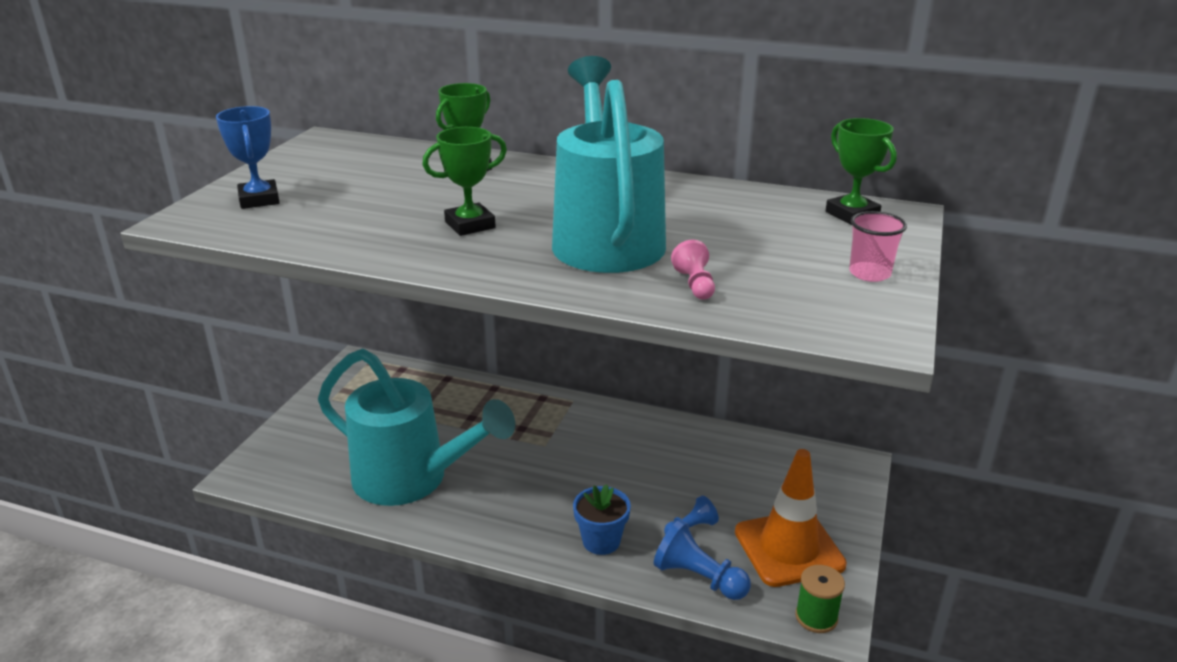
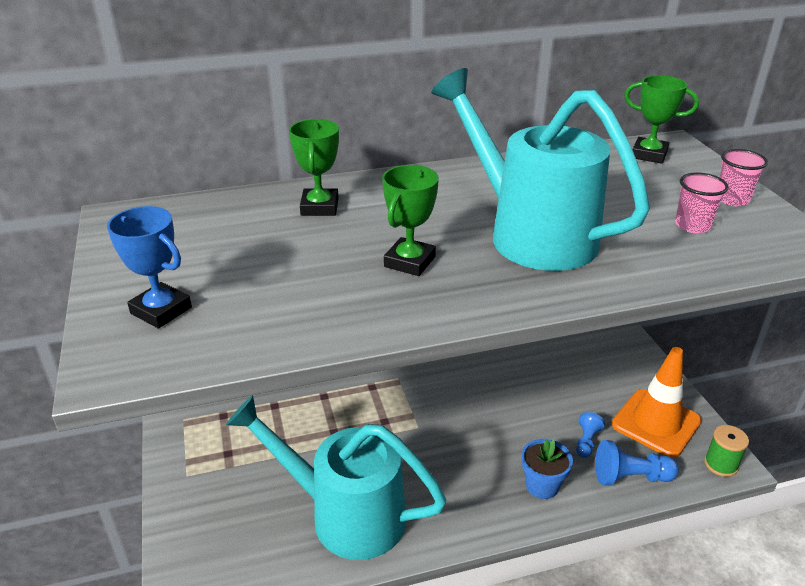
camera: 35 degrees left, 5 degrees up
turquoise watering can [318,349,515,506] -> turquoise watering can turned 150 degrees counterclockwise [226,395,447,560]
pink pawn [671,240,715,300] -> none
none -> pink cup [675,172,729,233]

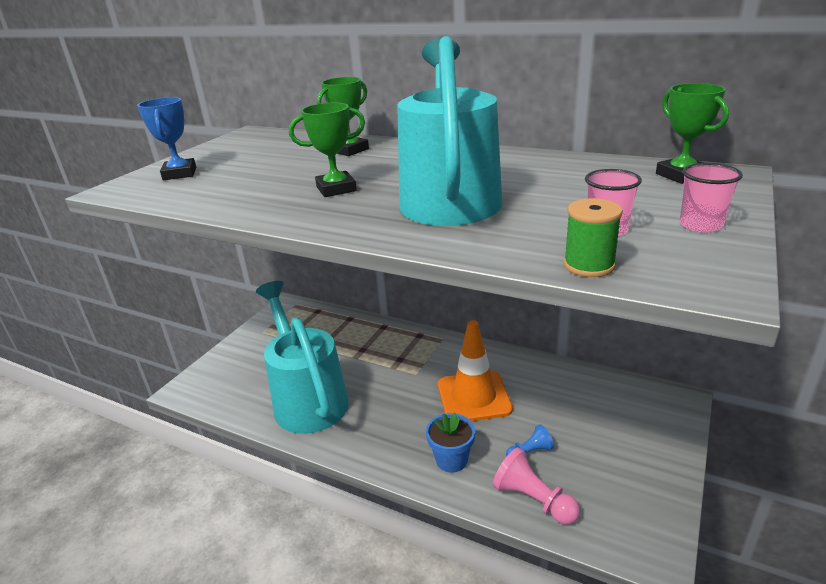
camera: 45 degrees right, 5 degrees down
blue pawn [595,440,679,486] -> pink pawn [493,447,580,524]
orange traffic cone [612,347,702,458] -> orange traffic cone moved to [438,320,513,421]
green spool [704,425,749,477] -> green spool moved to [564,198,623,277]

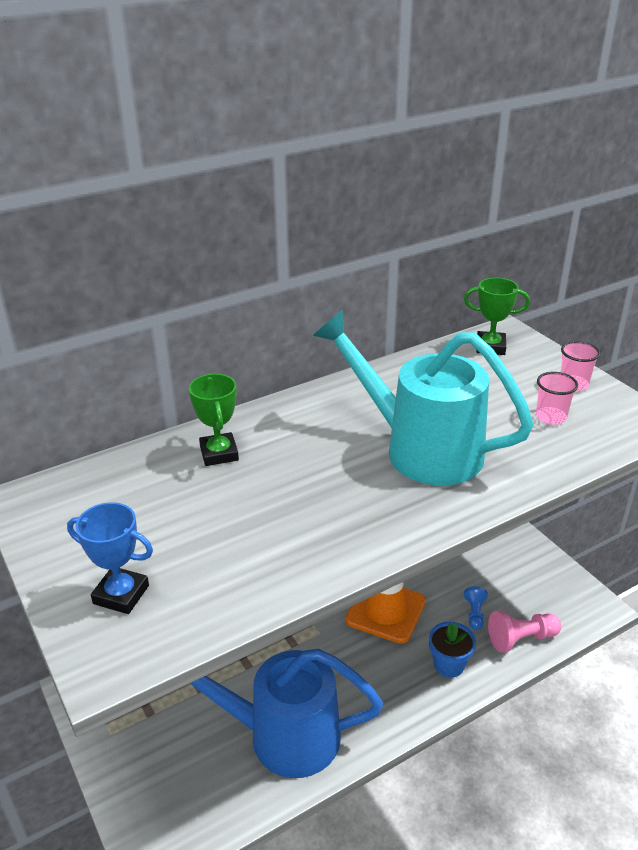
camera: 60 degrees left, 5 degrees up
turquoise watering can [256,281,349,434] -> blue watering can [190,649,383,778]
green trophy [289,103,365,197] -> none
green spool [564,198,623,277] -> none

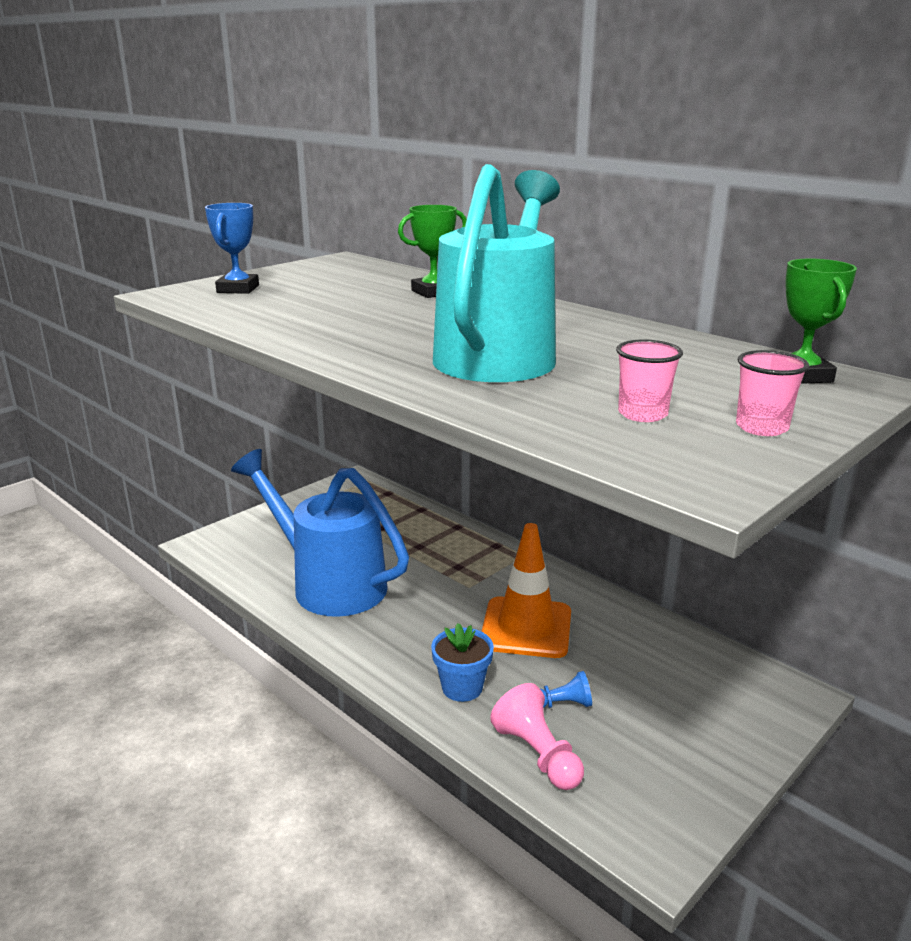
camera: 75 degrees right, 10 degrees down
blue watering can [190,649,383,778] -> blue watering can turned 45 degrees counterclockwise [231,449,409,617]

